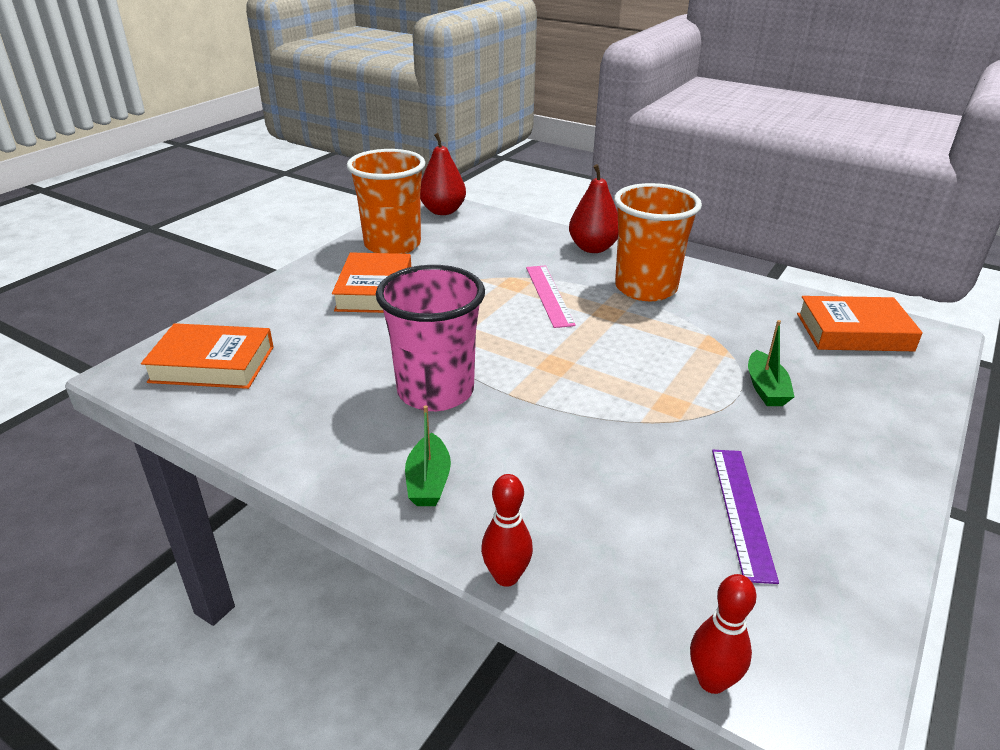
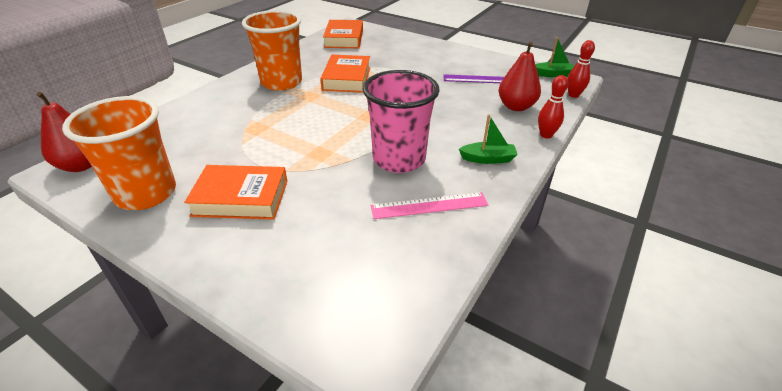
camera: 90 degrees left, 5 degrees up
orange book [141,323,274,389] -> orange book moved to [320,55,370,93]
pink ruler [526,266,576,328] -> pink ruler moved to [371,192,488,219]
red pear [569,164,618,253] -> red pear moved to [499,41,541,111]
green boat [748,320,795,406] -> green boat moved to [535,37,574,77]

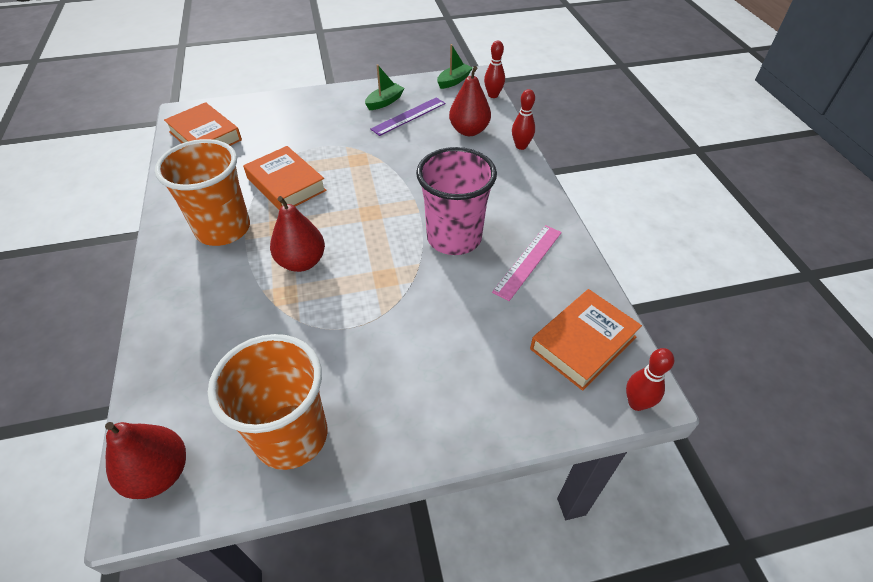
camera: 45 degrees left, 10 degrees up
orange book [184,165,287,220] -> orange book moved to [530,289,642,391]
green boat [459,114,518,164] -> green boat moved to [365,64,404,110]
none -> red pear [270,196,325,272]
none -> red bowling pin [626,348,674,411]

